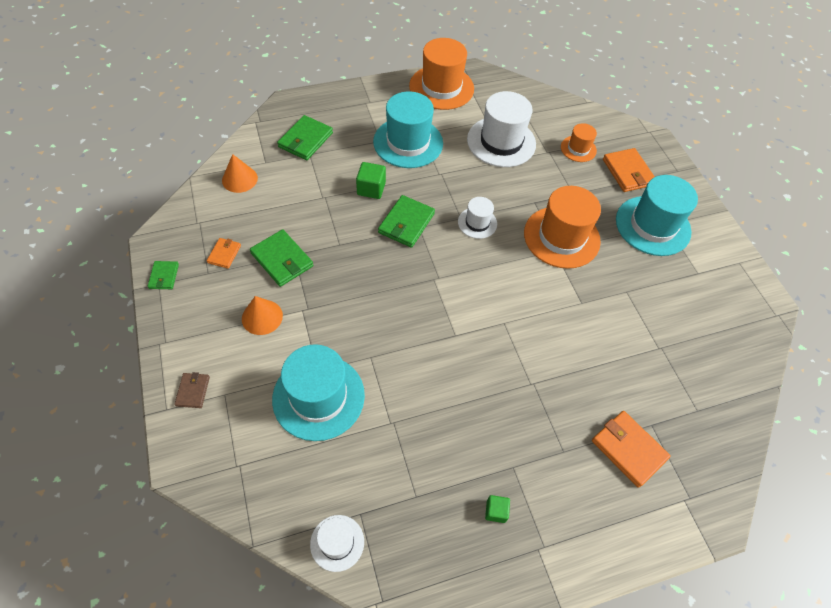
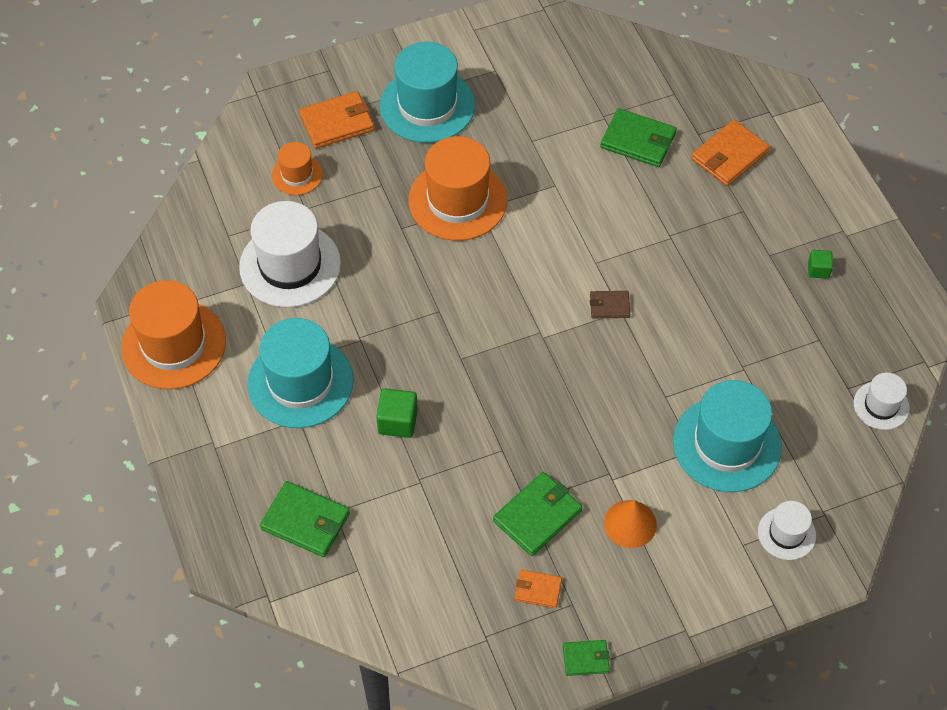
camera: 90 degrees left, 0 degrees up
brown wallet [174,372,210,408] -> brown wallet moved to [590,291,630,318]
orange cone [222,154,258,193] -> none
green wallet [378,195,435,248] -> green wallet moved to [600,108,677,167]
white hat [458,197,497,239] -> white hat moved to [758,501,816,560]

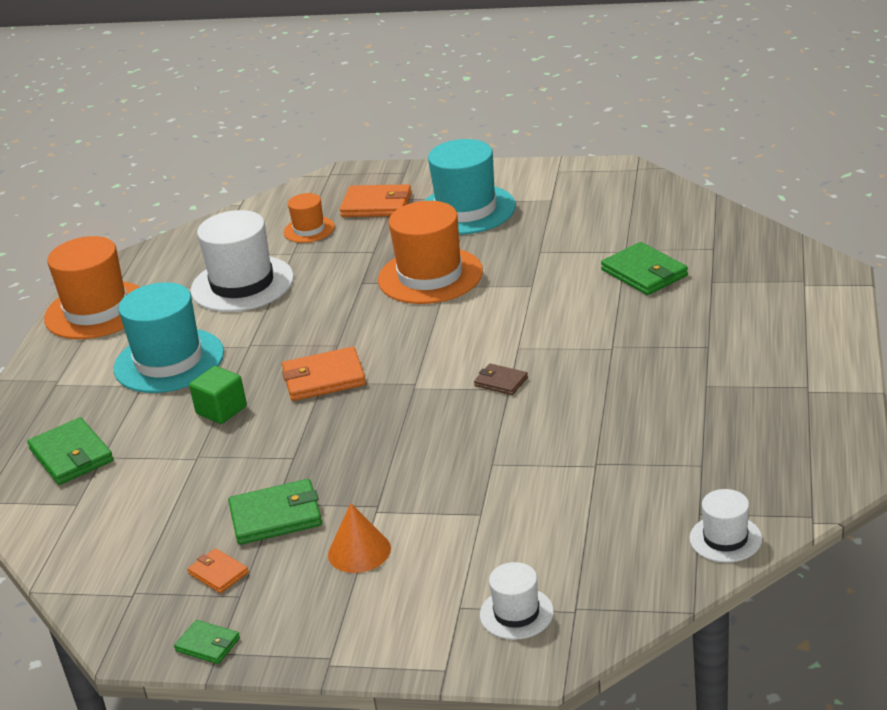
camera: 35 degrees right, 25 degrees down
turquoise hat [673,380,782,492] -> none
orange wallet [691,120,770,186] -> orange wallet moved to [282,347,366,401]
green cube [808,250,833,279] -> none

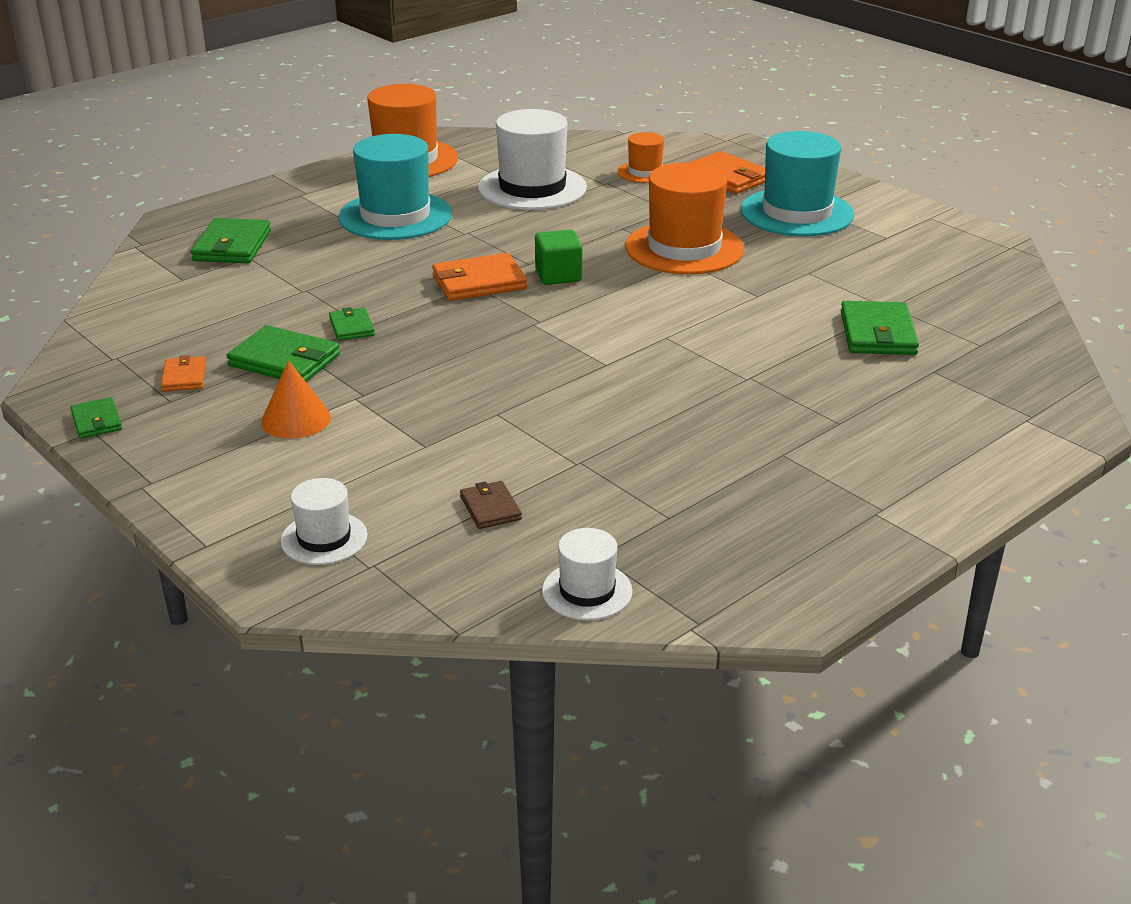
camera: 35 degrees right, 0 degrees up
green cube [189,366,247,424] -> green cube moved to [535,230,582,285]
orange wallet [282,347,366,401] -> orange wallet turned 45 degrees counterclockwise [432,253,527,301]
brown wallet [474,364,528,395] -> brown wallet moved to [460,481,522,529]
none -> green wallet [329,307,375,341]

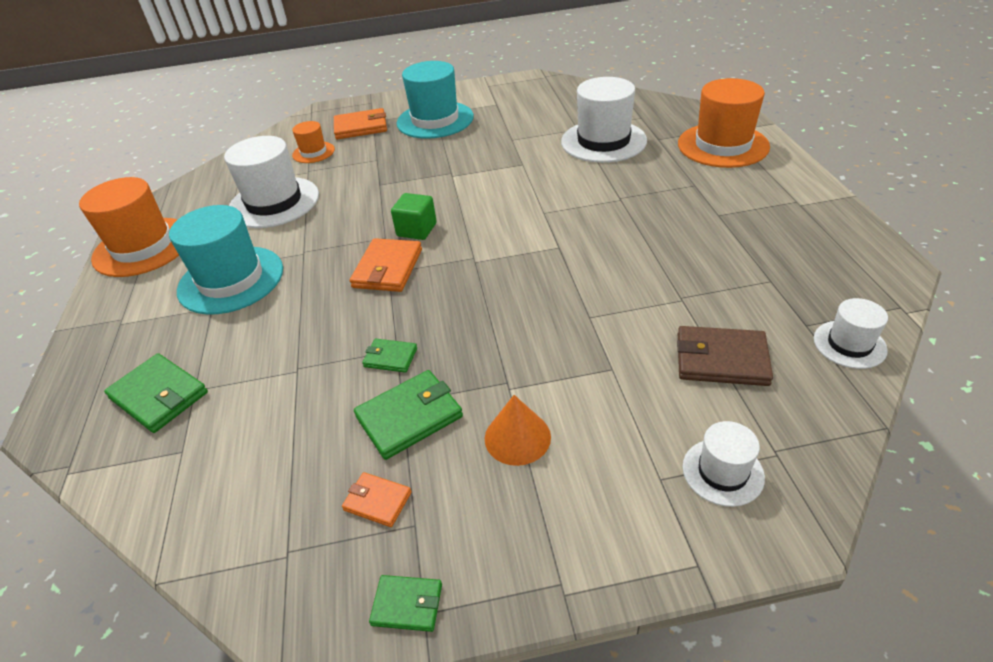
camera: 55 degrees left, 10 degrees up
brown wallet [460,481,522,529] -> brown wallet [677,326,773,386], size x1.76
orange hat [625,163,744,274] -> orange hat moved to [678,78,770,168]
green wallet [841,301,919,355] -> white hat [561,77,647,163]

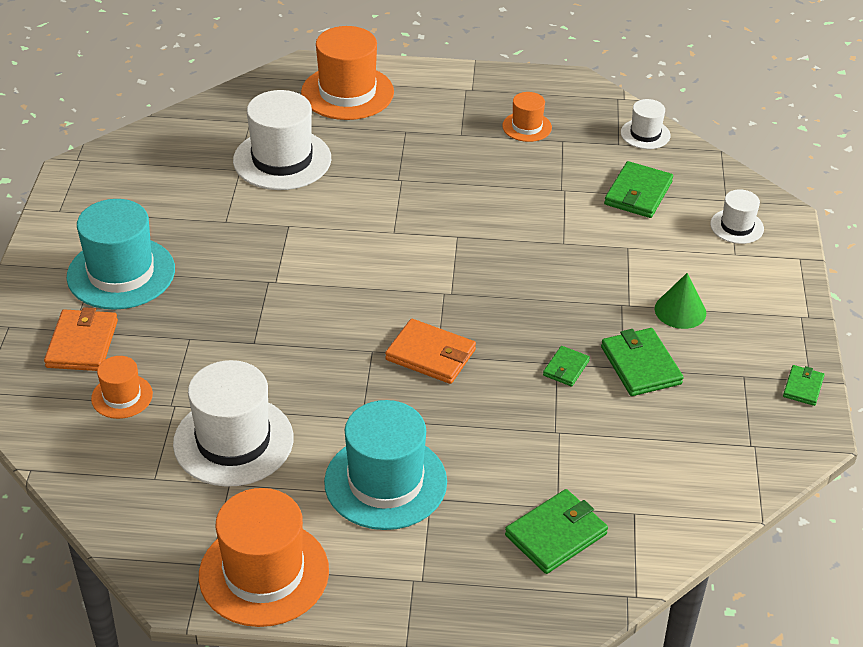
camera: 80 degrees left, 0 degrees up
orange wallet [342,472,412,527] -> none
green cube [391,193,437,240] -> none
orange cone [485,395,551,466] -> green cone [654,273,706,329]
brown wallet [677,326,773,386] -> green wallet [604,161,673,218]
none -> orange hat [502,92,552,142]

